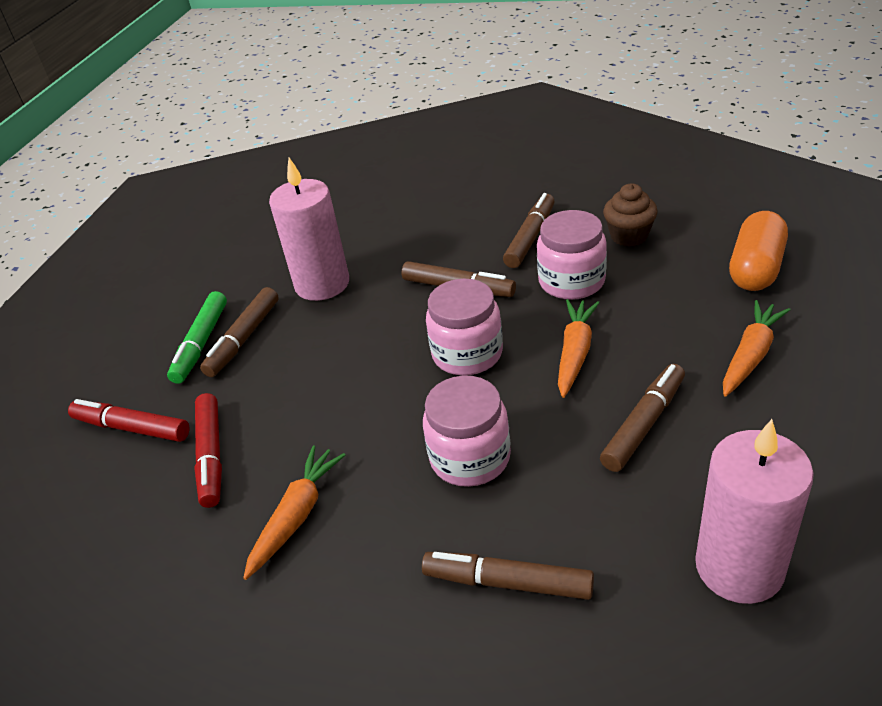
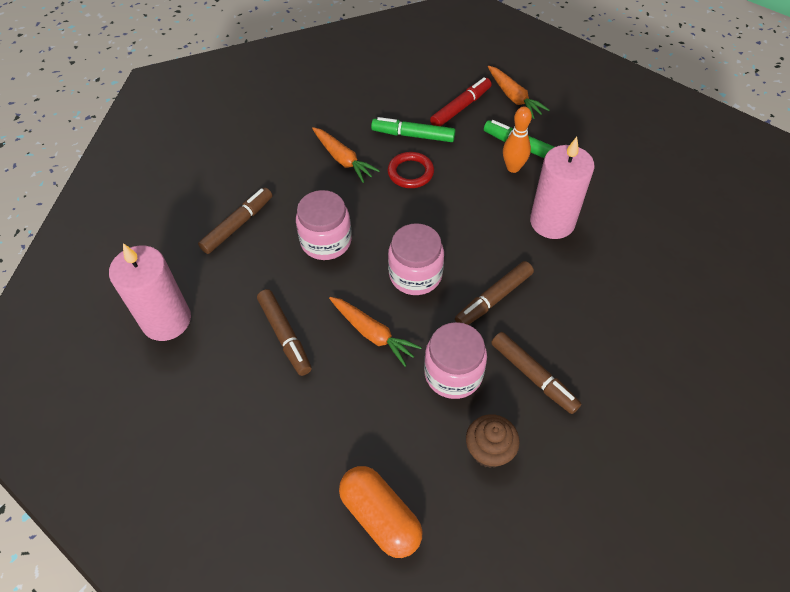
camera: 110 degrees right, 15 degrees up
red marker [194,393,222,508] -> green marker [371,117,456,142]
brown marker [200,287,278,377] -> orange bowling pin [503,107,532,173]
orange carrot [723,300,790,397] -> orange carrot moved to [488,66,550,119]
none -> red ring [388,152,434,188]

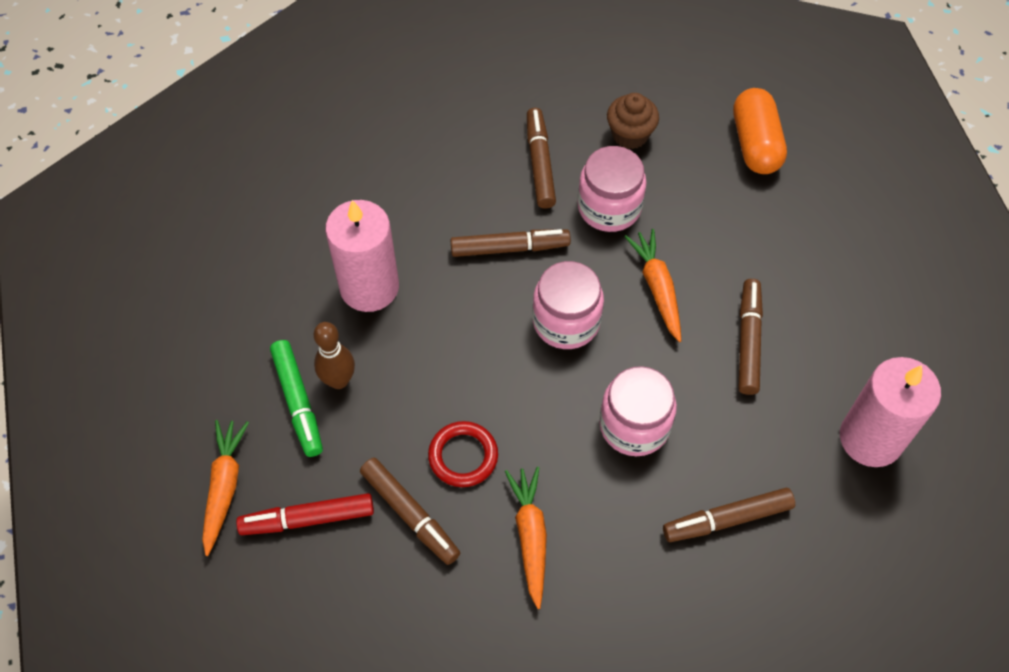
camera: 145 degrees left, 5 degrees up
green marker [371,117,456,142] -> brown marker [360,458,460,565]
orange bowling pin [503,107,532,173] -> brown bowling pin [314,322,355,389]

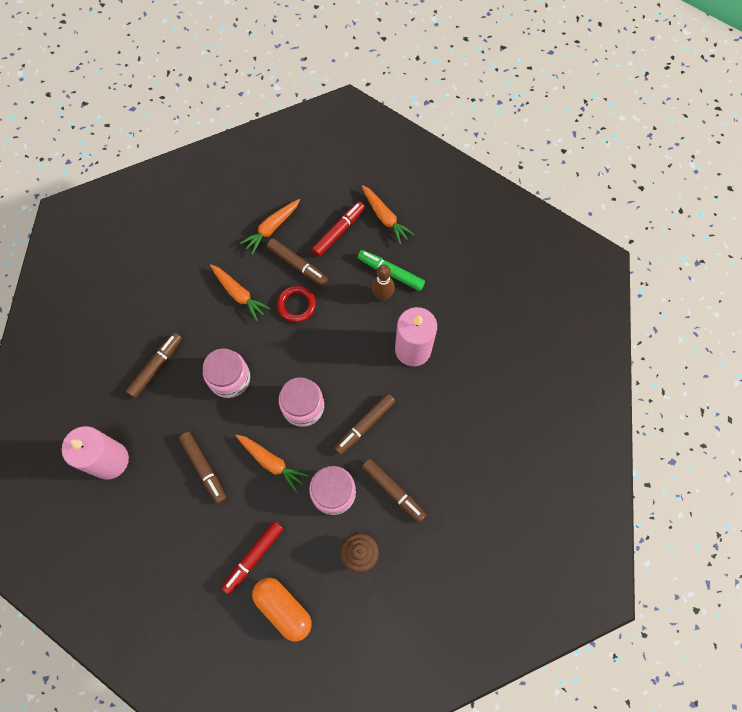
camera: 140 degrees right, 10 degrees up
brown marker [360,458,460,565] -> brown marker turned 150 degrees counterclockwise [267,238,328,286]
none -> red marker [221,521,283,594]
none -> orange carrot [240,199,300,255]

